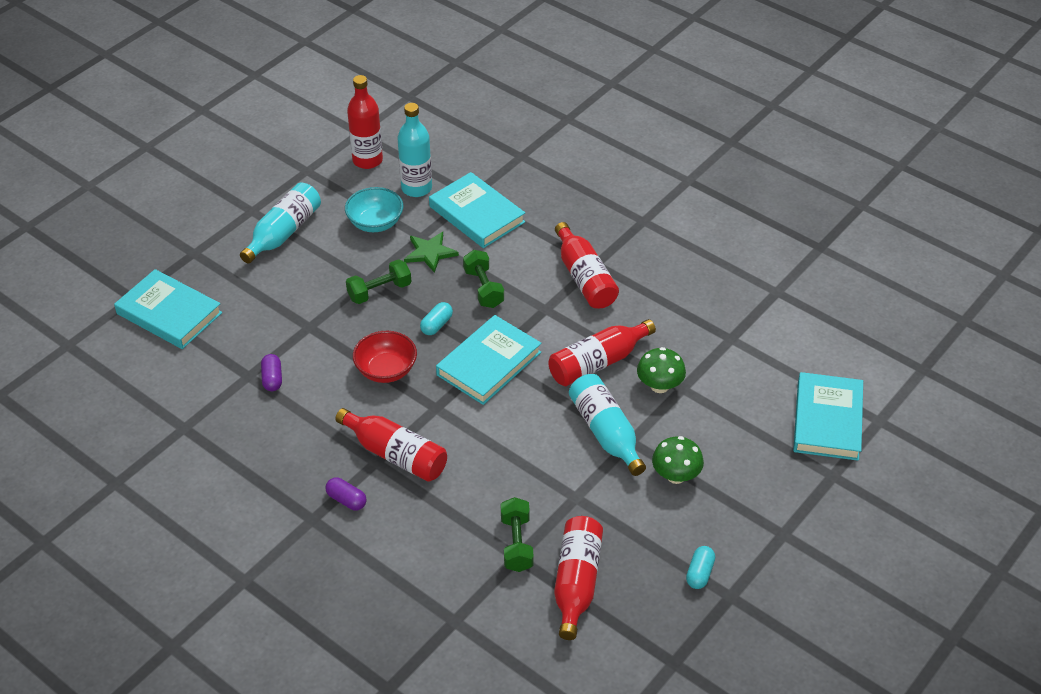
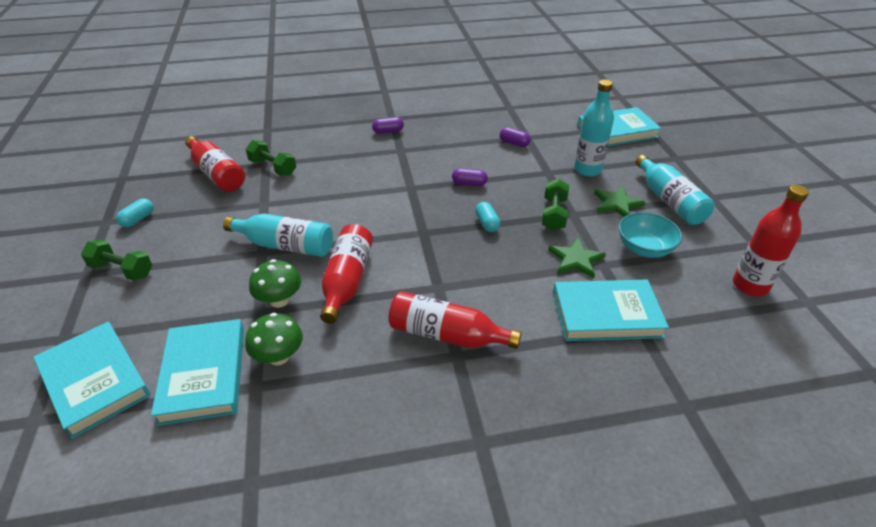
camera: 130 degrees right, 5 degrees down
red bottle [335,408,447,482] -> none
red bowl [353,331,417,383] -> purple capsule [452,168,488,186]
turquoise bottle [397,103,432,197] -> turquoise bottle moved to [574,80,614,176]
turquoise book [436,315,541,405] -> turquoise book moved to [151,319,244,426]
green dumbbell [463,250,504,308] -> green dumbbell moved to [81,239,152,281]
green mushroom [652,436,704,484] -> green mushroom moved to [245,313,303,365]
turquoise capsule [686,546,715,589] -> turquoise capsule turned 60 degrees clockwise [116,198,154,227]
none -> green star [594,186,645,217]

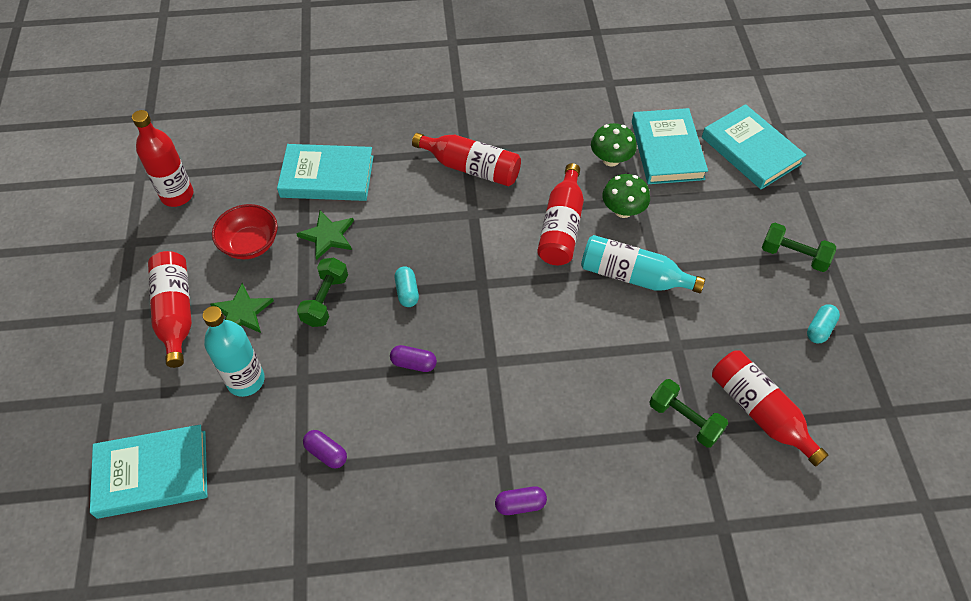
camera: 175 degrees left, 15 degrees up
turquoise bowl [619,212,682,258] -> red bowl [212,204,278,260]
turquoise bottle [636,155,715,225] -> red bottle [148,251,192,368]

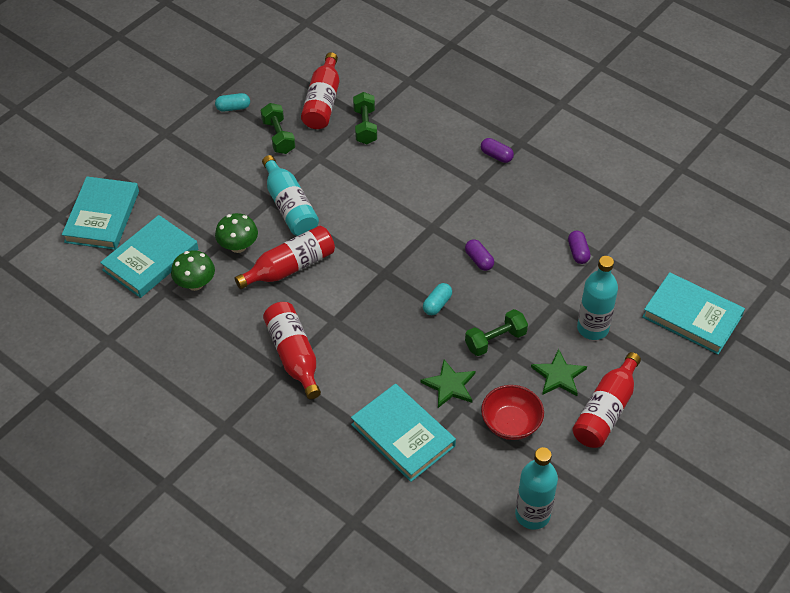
camera: 135 degrees left, 5 degrees down
red bottle [132,110,193,207] -> turquoise bottle [515,447,558,530]
green dumbbell [762,223,836,272] -> green dumbbell moved to [261,103,295,154]

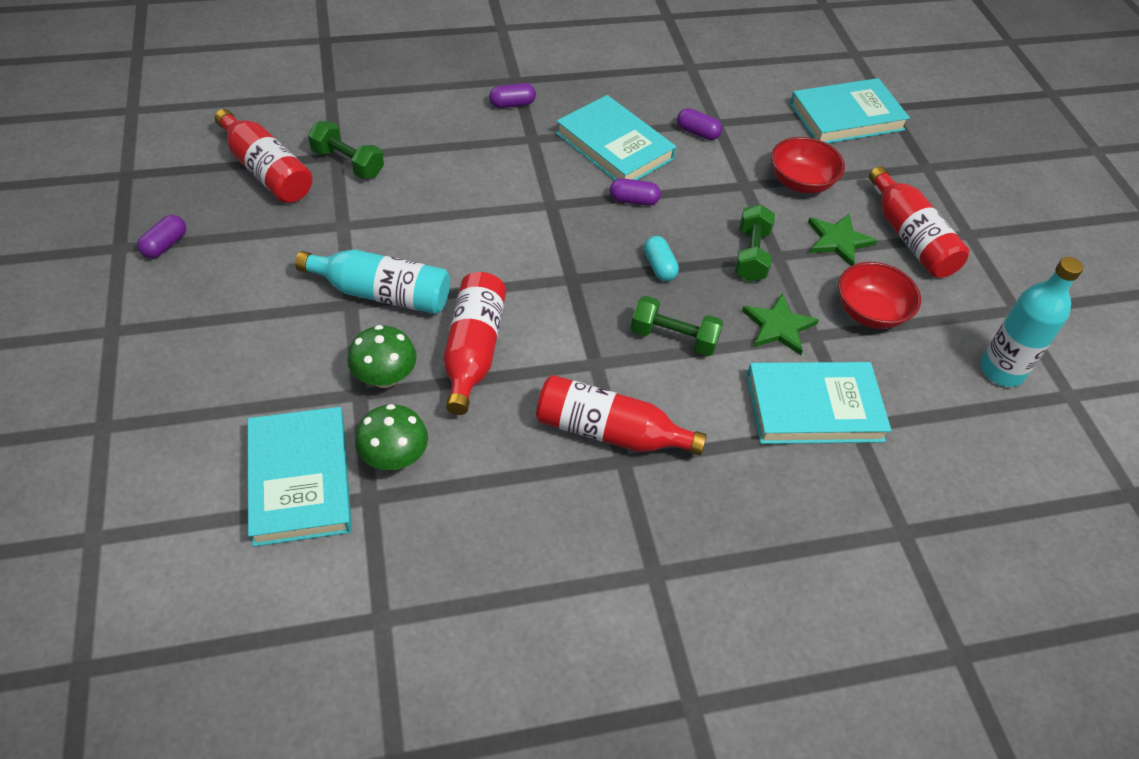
camera: 55 degrees left, 0 degrees up
turquoise book [62,176,139,250] -> turquoise book moved to [556,95,676,180]
turquoise capsule [215,93,250,112] -> purple capsule [137,215,186,258]
green dumbbell [261,103,295,154] -> green dumbbell moved to [631,296,723,356]
turquoise bottle [577,256,618,340] -> red bowl [771,137,845,193]

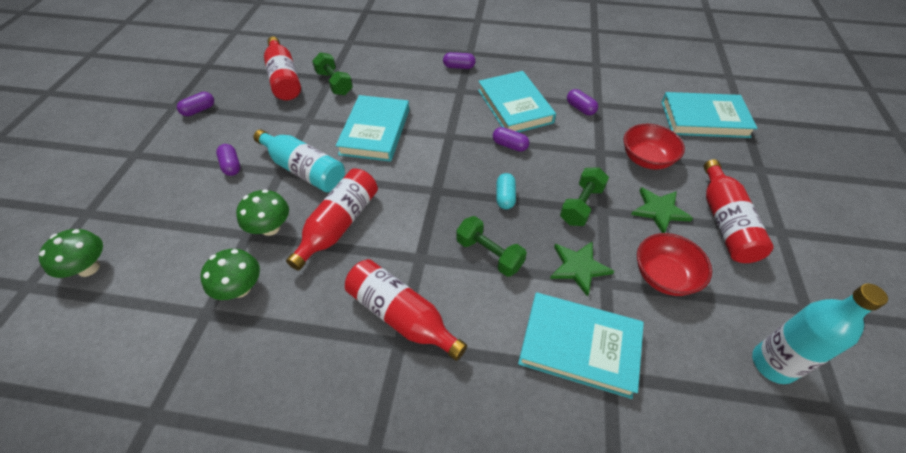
camera: 25 degrees right, 0 degrees up
turquoise book [248,407,352,547] -> turquoise book moved to [336,95,409,162]
none -> green mushroom [39,229,103,278]
none -> purple capsule [216,144,240,176]

